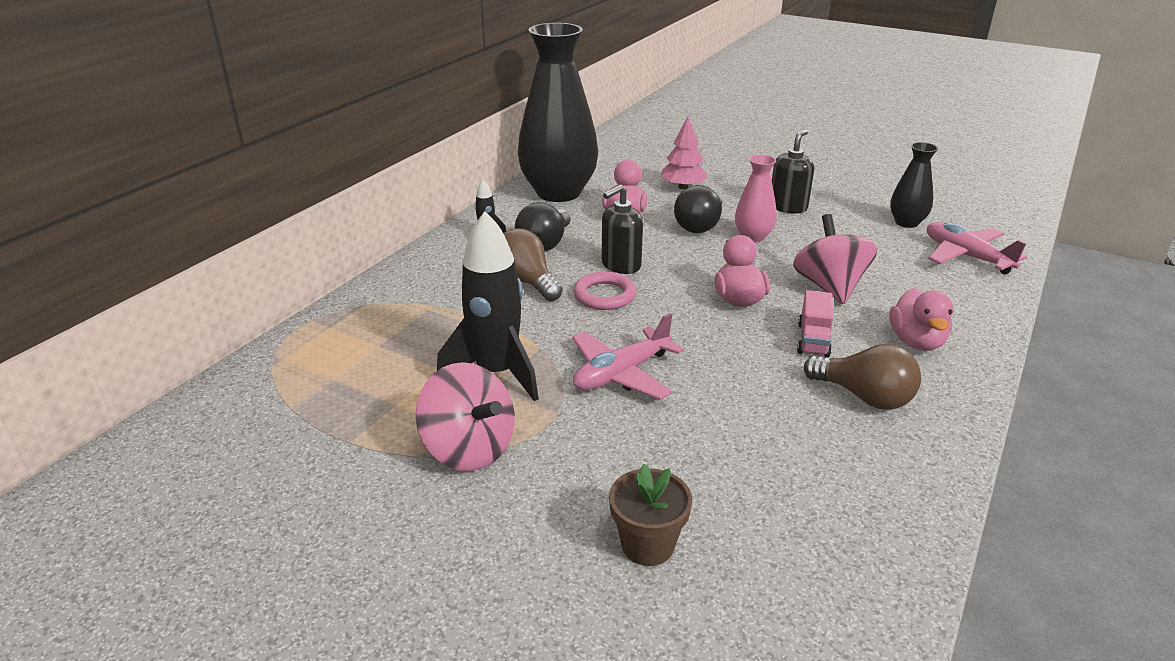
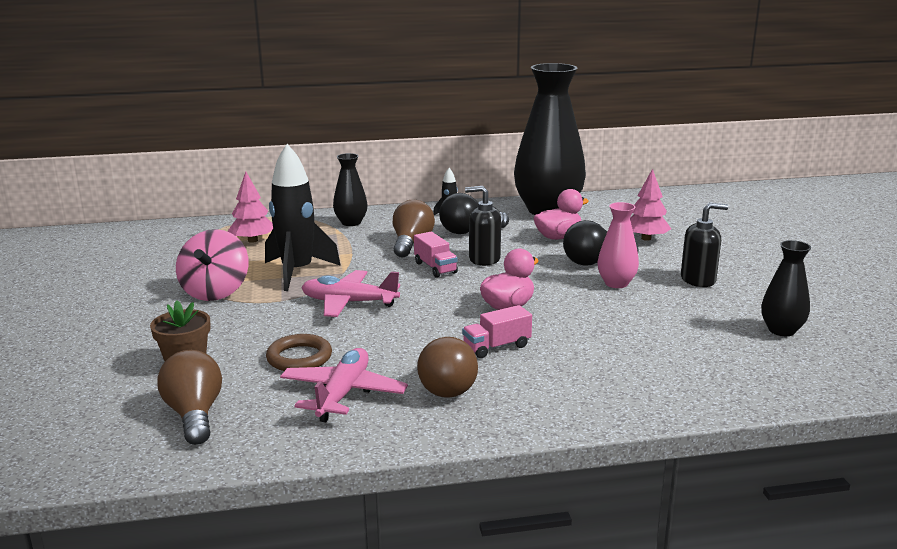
camera: 50 degrees right, 10 degrees down
pink ring [573,272,636,310] -> pink truck [414,232,458,278]
pink spinning top [793,214,877,304] -> none
pink duck [889,288,953,351] -> none
pink plane [927,222,1027,274] -> pink plane moved to [280,348,408,422]
none -> brown light bulb [157,350,222,445]
none -> pink tree [228,172,273,243]
none -> brown ring [266,334,332,371]
none -> black vase [333,153,368,226]

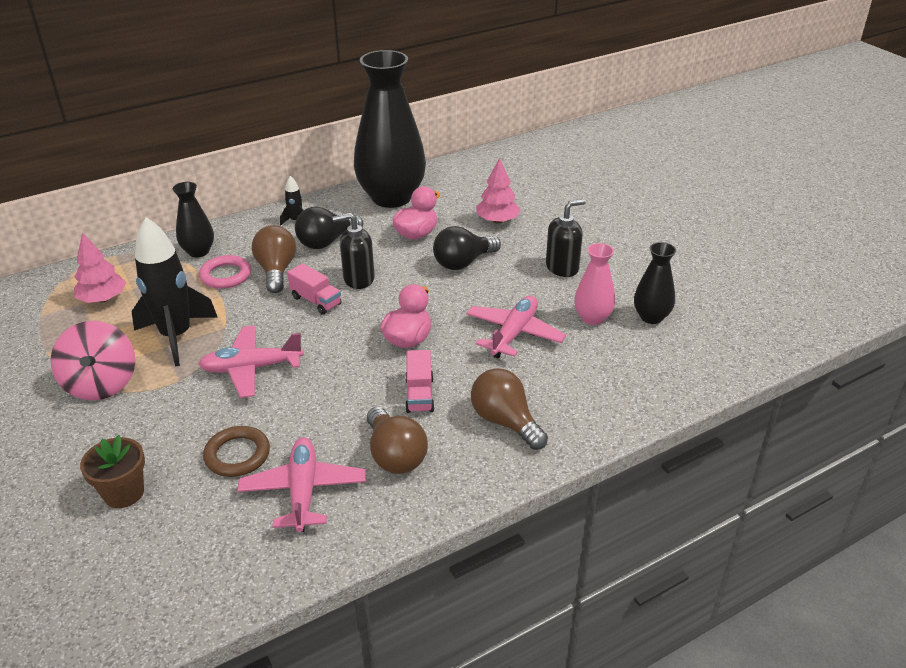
camera: 20 degrees left, 15 degrees up
brown light bulb [157,350,222,445] -> brown light bulb moved to [471,368,548,450]
pink truck [462,305,532,358] -> pink truck turned 45 degrees counterclockwise [405,350,435,413]
pink vase [597,202,639,288] -> pink vase moved to [574,243,615,325]
none -> pink ring [199,255,251,289]
none -> pink plane [466,296,566,358]

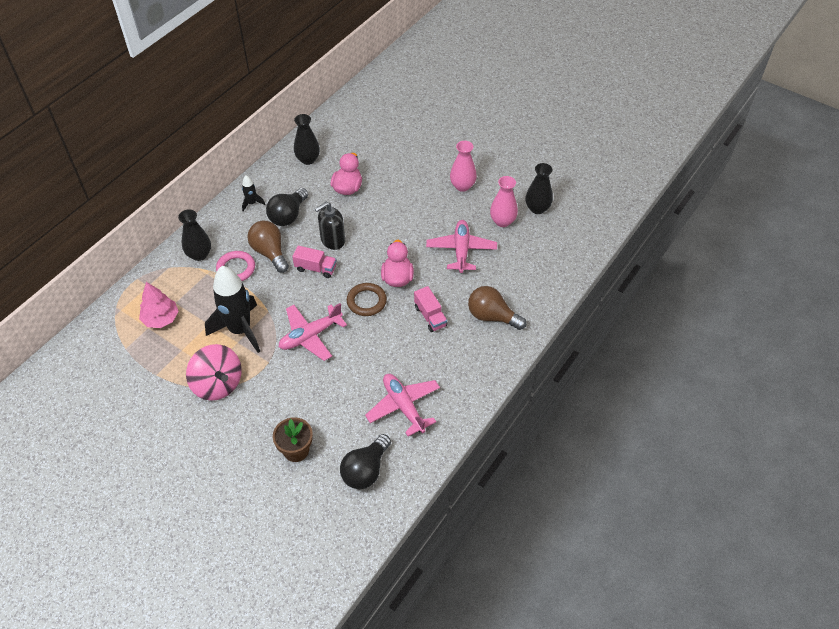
camera: 25 degrees left, 15 degrees up
brown ring [203,426,270,477] -> brown ring moved to [347,283,387,316]
black vase [354,50,426,208] -> black vase [294,114,320,165], size x0.47
brown light bulb [367,407,428,474] -> none
black light bulb [433,226,501,270] -> black light bulb moved to [340,434,391,489]
pink tree [476,158,521,223] -> none
black soap dispenser [546,199,586,277] -> pink vase [450,141,477,192]

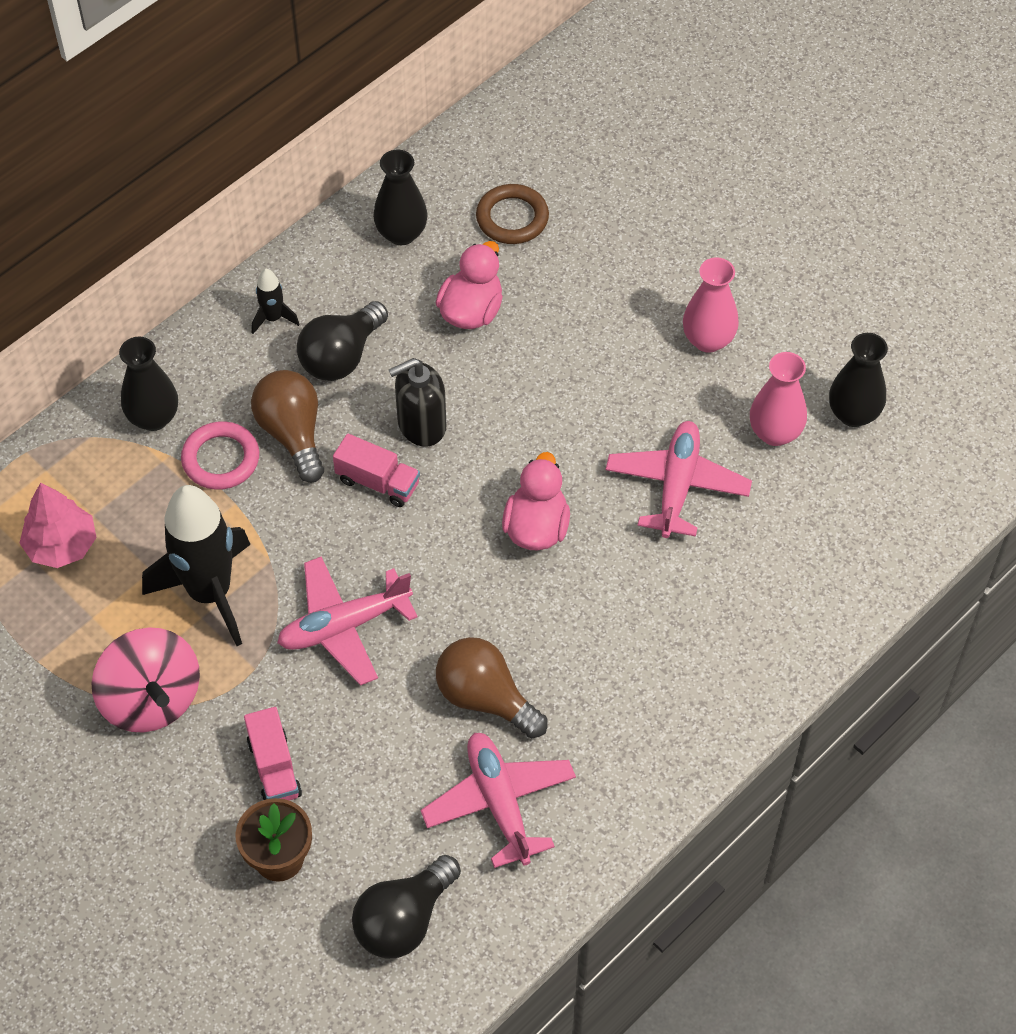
camera: 10 degrees right, 5 degrees up
brown ring [347,283,387,316] -> brown ring moved to [476,184,549,244]
pink truck [414,286,447,332] -> pink truck moved to [244,707,302,800]
brown light bulb [468,286,526,330] -> brown light bulb moved to [436,637,548,738]

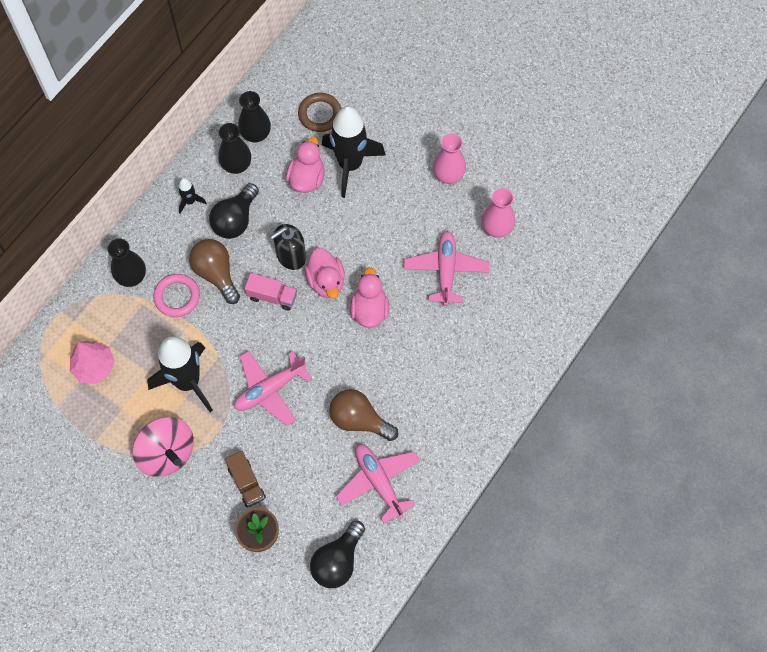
camera: 10 degrees left, 10 degrees up
pink truck [244,707,302,800] -> brown truck [225,451,266,507]
black vase [829,333,888,427] -> black vase moved to [218,123,251,174]
none -> pink duck [305,248,345,298]
none -> black rocket [322,106,386,198]

